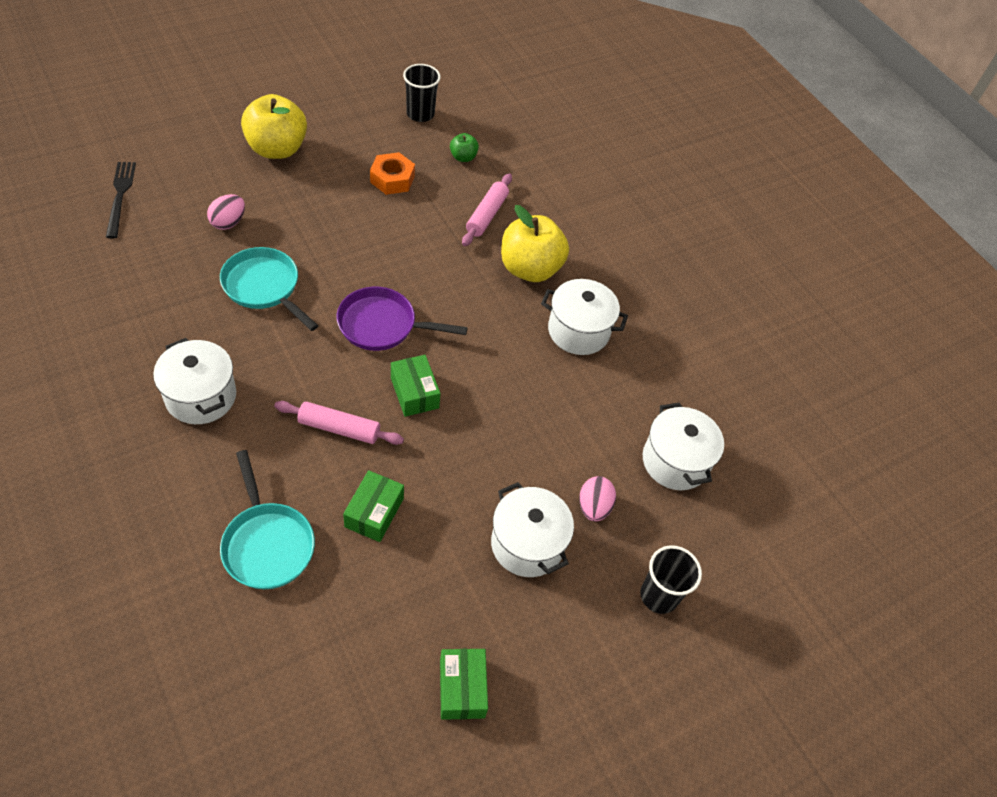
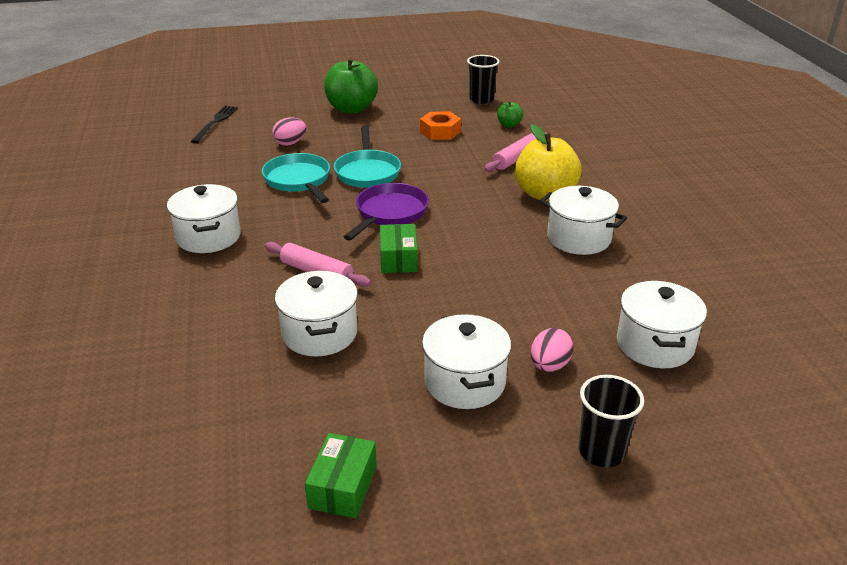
camera: 25 degrees right, 20 degrees down
turquoise pan [220,450,315,589] -> turquoise pan moved to [334,126,401,188]
yellow apple [241,94,307,159] -> green apple [324,58,378,114]
purple pan [337,287,468,351] -> purple pan turned 90 degrees clockwise [344,183,429,241]
green box [343,470,404,542] -> white pot [275,271,358,356]

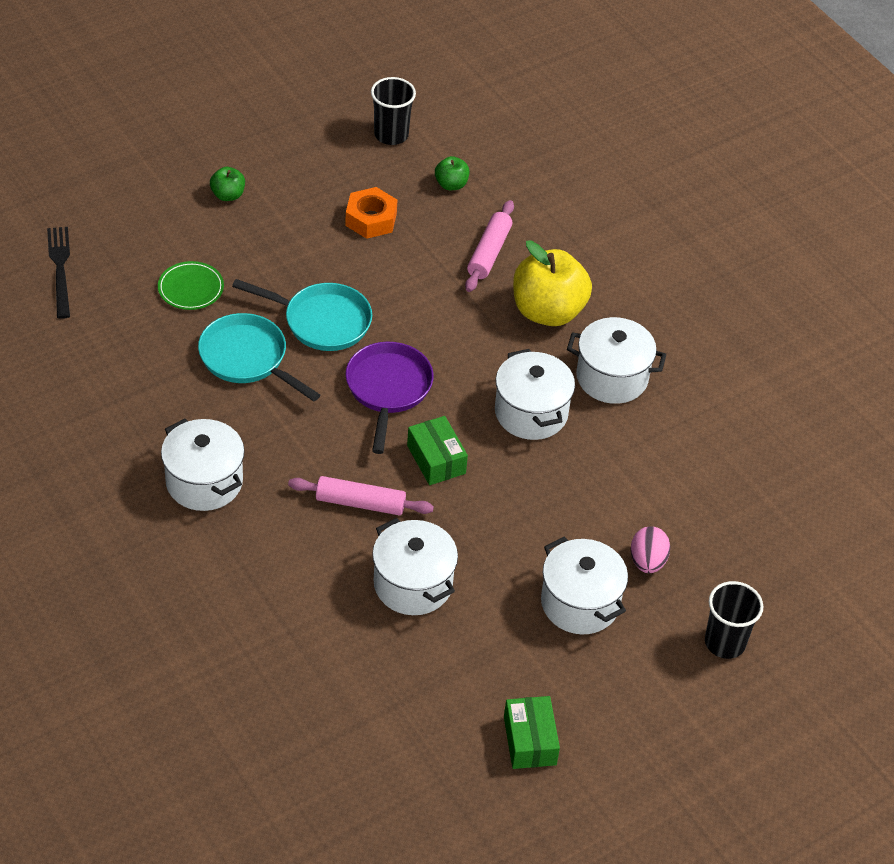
camera: 25 degrees left, 15 degrees up
pink egg [272,118,306,146] -> green plate [158,261,224,310]
green apple [324,58,378,114] -> green apple [210,167,245,201], size x0.47
turquoise pan [334,126,401,188] -> turquoise pan turned 45 degrees counterclockwise [232,279,372,351]
white pot [617,281,707,368] -> white pot moved to [495,349,575,440]

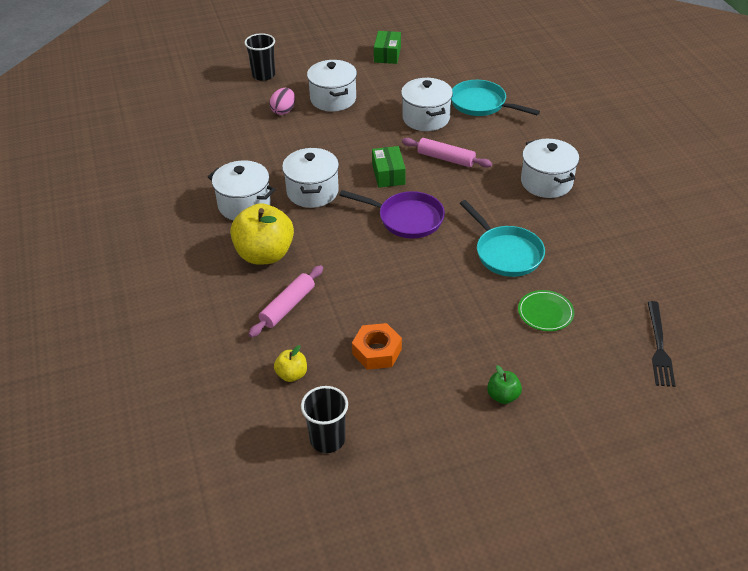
camera: 160 degrees left, 5 degrees down
turquoise pan [232,279,372,351] -> turquoise pan moved to [451,80,540,116]
purple pan [345,342,434,454] -> purple pan turned 90 degrees counterclockwise [339,190,445,239]
green apple [435,156,469,190] -> yellow apple [274,345,307,382]

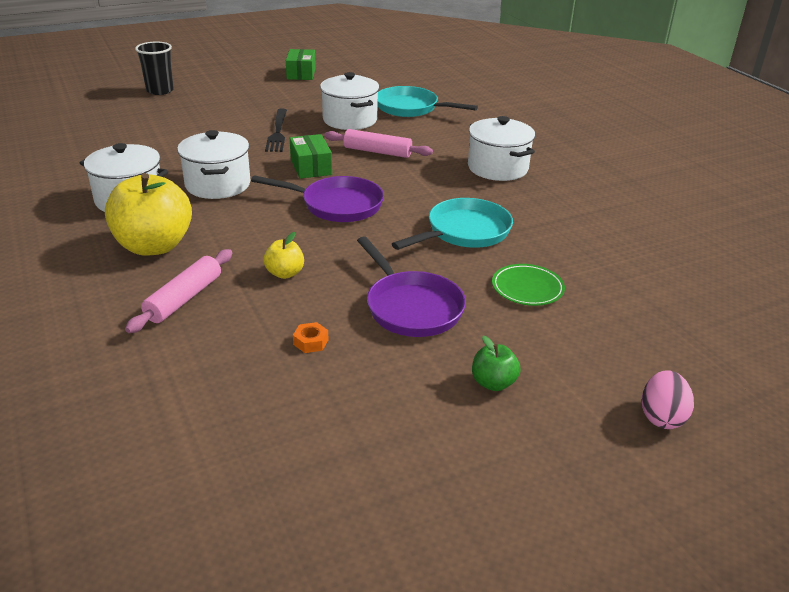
camera: 10 degrees left, 10 degrees down
pink egg [270,88,295,115] -> pink egg moved to [642,370,694,429]
yellow apple [274,345,307,382] -> yellow apple moved to [263,232,304,279]
black cup [301,386,348,453] -> none
white pot [307,60,357,111] -> none
orange nut [352,323,402,370] -> orange nut [293,322,329,353], size x0.51
turquoise pan [460,200,545,277] -> turquoise pan turned 90 degrees counterclockwise [392,198,513,250]
black fork [648,301,676,387] -> black fork moved to [265,108,287,152]
none -> purple pan [357,237,466,337]

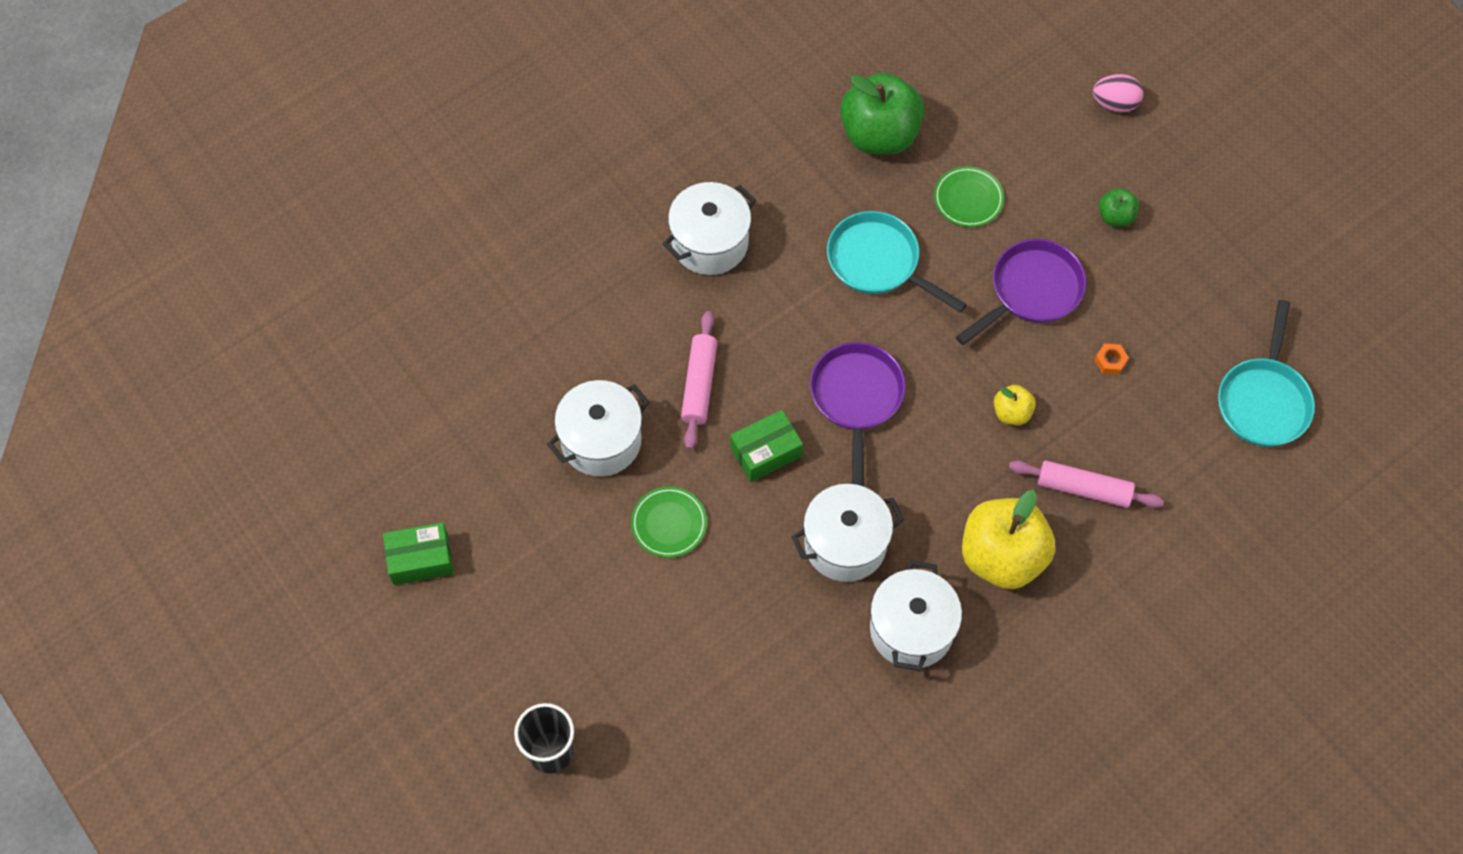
camera: 100 degrees left, 30 degrees up
black fork [265,108,287,152] -> green plate [631,487,707,558]
turquoise pan [378,86,478,117] -> turquoise pan moved to [1218,300,1315,447]
none -> green apple [840,73,925,155]

